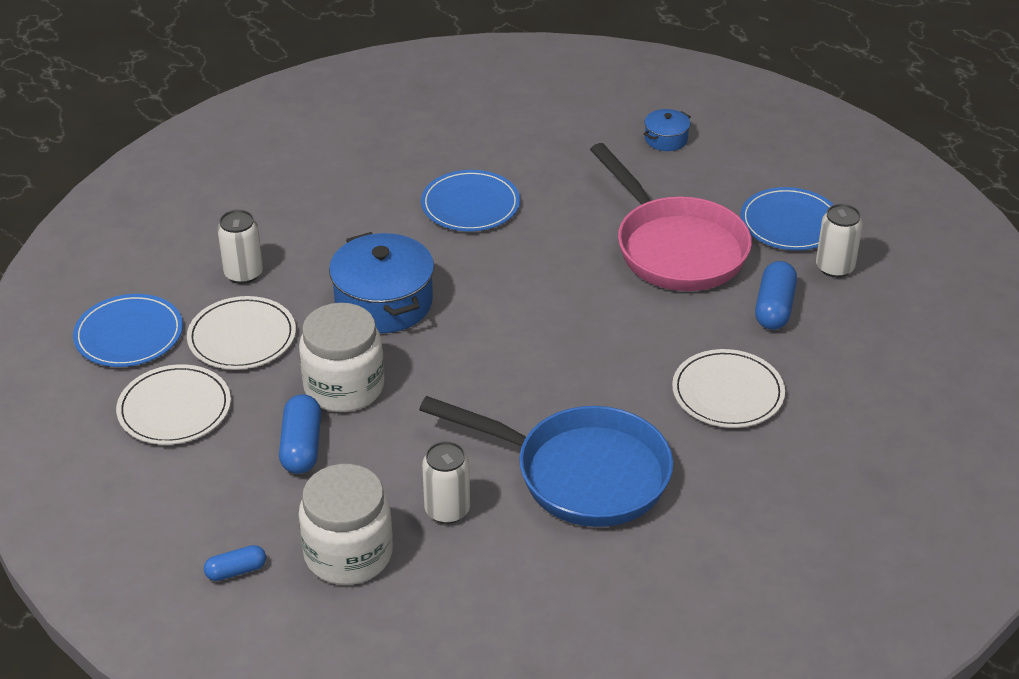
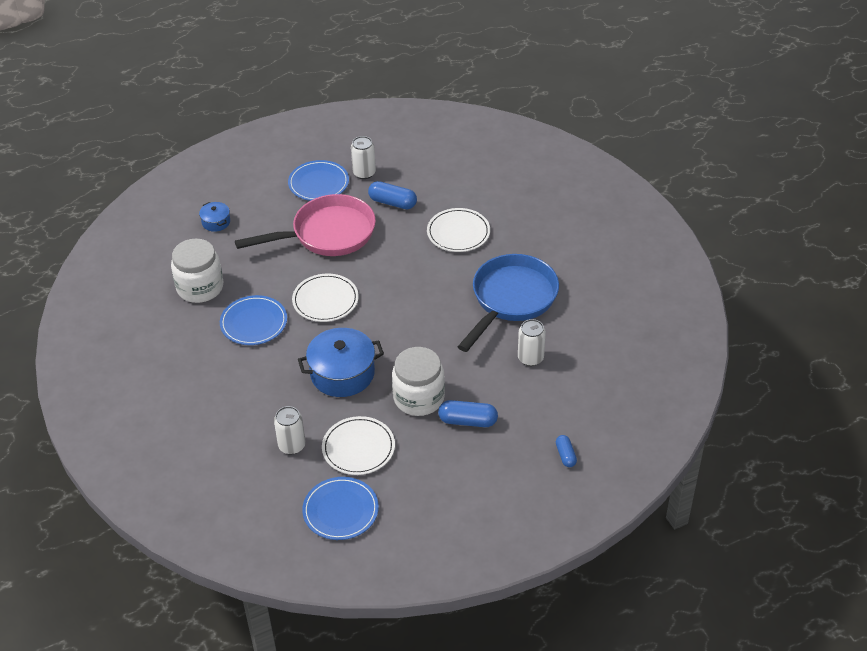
camera: 80 degrees left, 5 degrees up
white plate [116,364,231,445] -> white plate moved to [292,274,359,322]
white jar [299,464,393,585] -> white jar moved to [171,239,223,303]

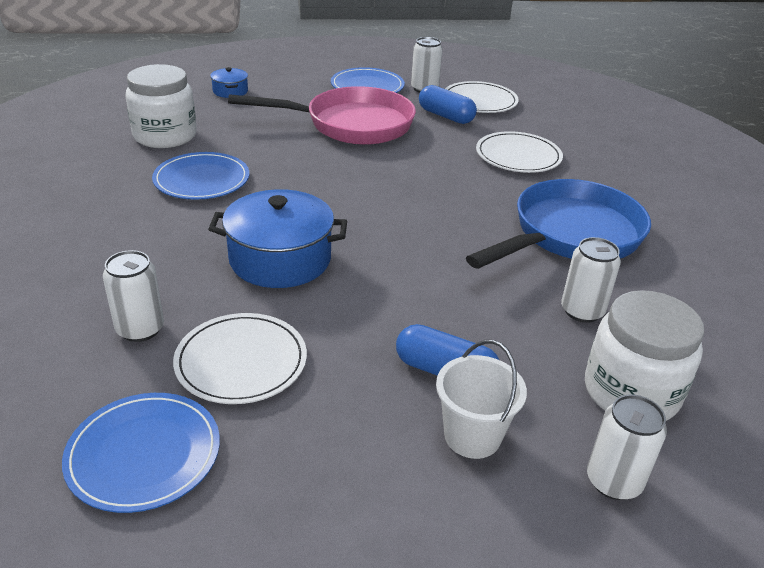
camera: 15 degrees right, 10 degrees down
white plate [292,274,359,322] -> white plate moved to [445,81,519,113]
white jar [392,347,445,416] -> white jar moved to [585,290,704,421]
blue capsule [556,435,577,467] -> white can [587,394,667,500]
none -> white bucket [436,340,527,459]

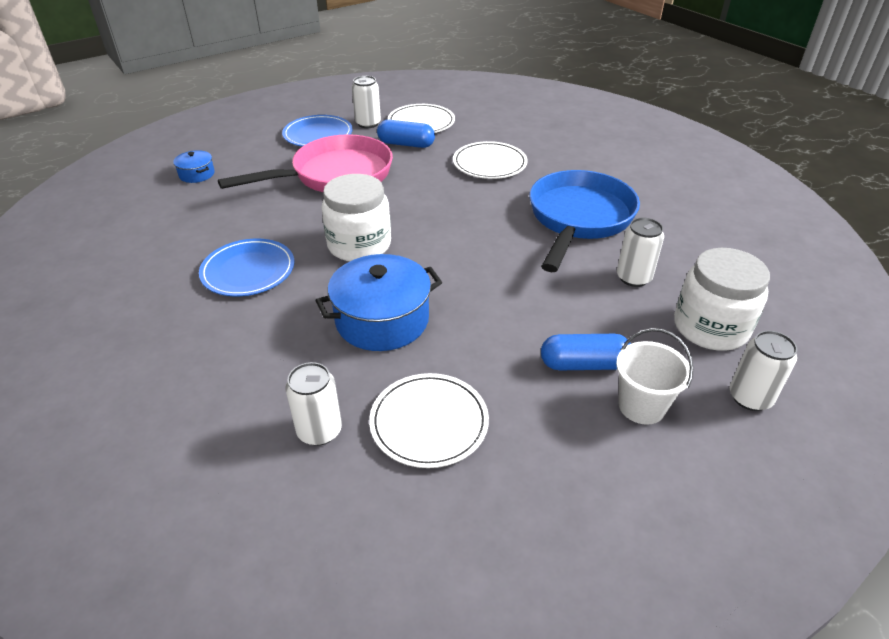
camera: 25 degrees left, 5 degrees up
blue plate [62,393,220,513] -> none
white jar [125,64,197,148] -> white jar moved to [321,174,391,261]

